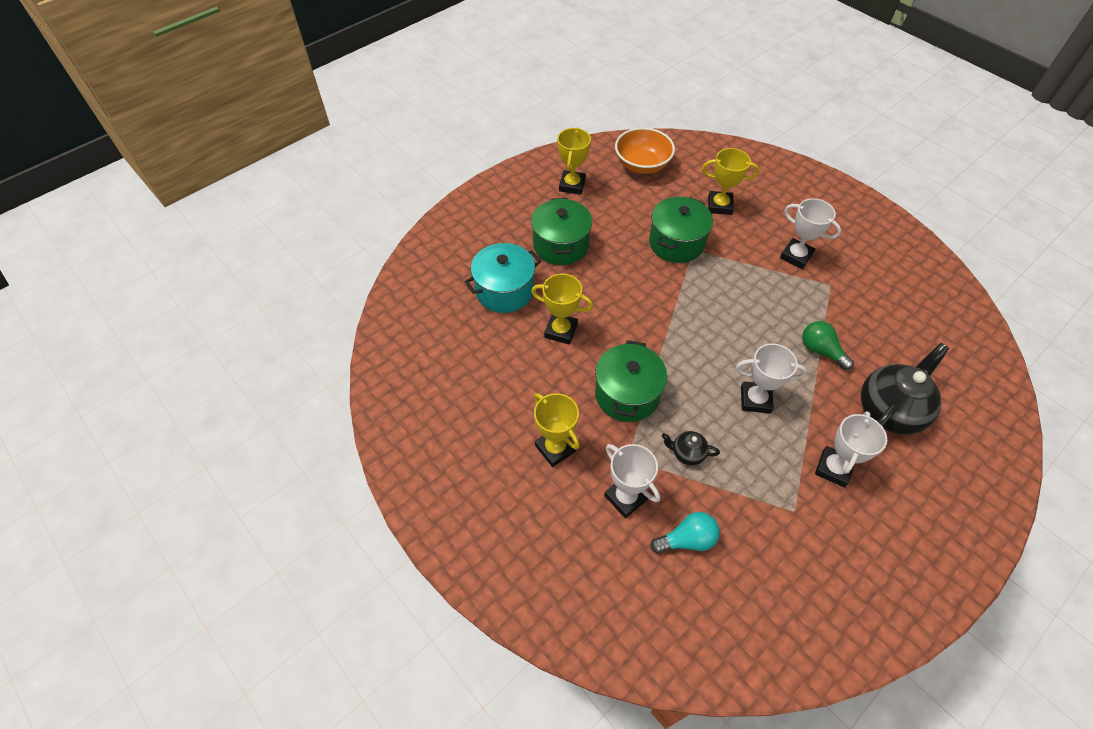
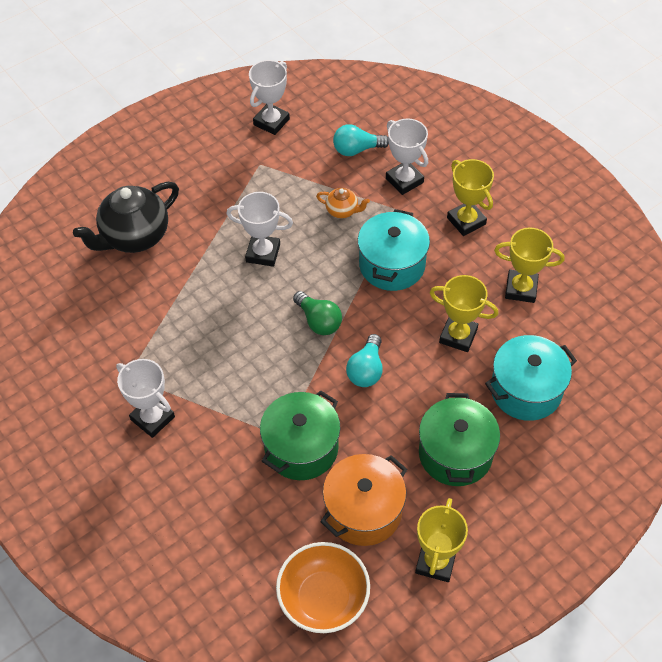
camera: 175 degrees left, 0 degrees up
green pot [595,340,667,422] -> turquoise pot [358,209,430,291]
black teapot [662,431,720,465] -> orange teapot [316,188,370,218]
yellow trophy [702,148,759,215] -> yellow trophy moved to [494,228,565,303]
green light bulb [802,321,854,370] -> green light bulb moved to [293,291,342,335]
white trophy [815,411,887,488] -> white trophy moved to [249,60,290,135]
none -> orange pot [320,454,407,546]
none -> turquoise light bulb [346,334,383,387]

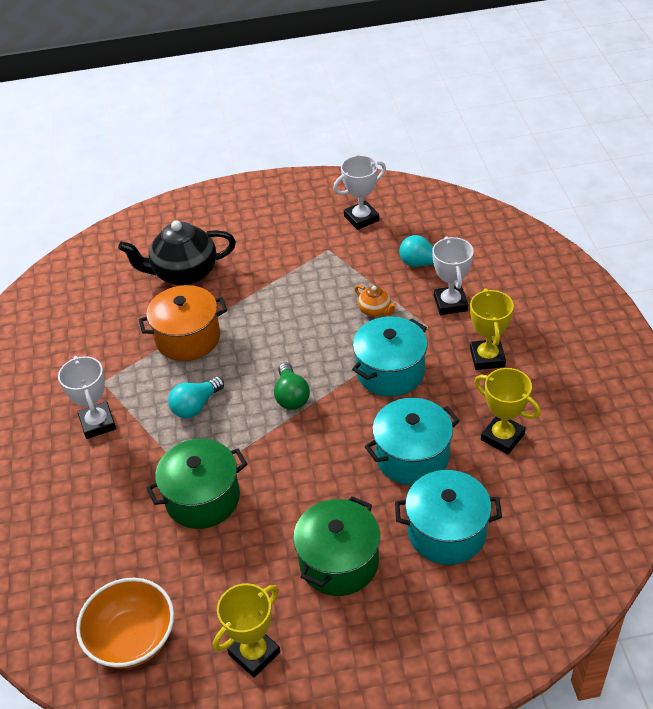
camera: 30 degrees right, 10 degrees down
white trophy [227,192,293,267] -> none
orange pot [320,454,407,546] -> orange pot moved to [138,285,227,361]
turquoise light bulb [346,334,383,387] -> turquoise light bulb moved to [168,377,224,418]
yellow trophy [430,275,499,352] -> turquoise pot [365,398,460,485]

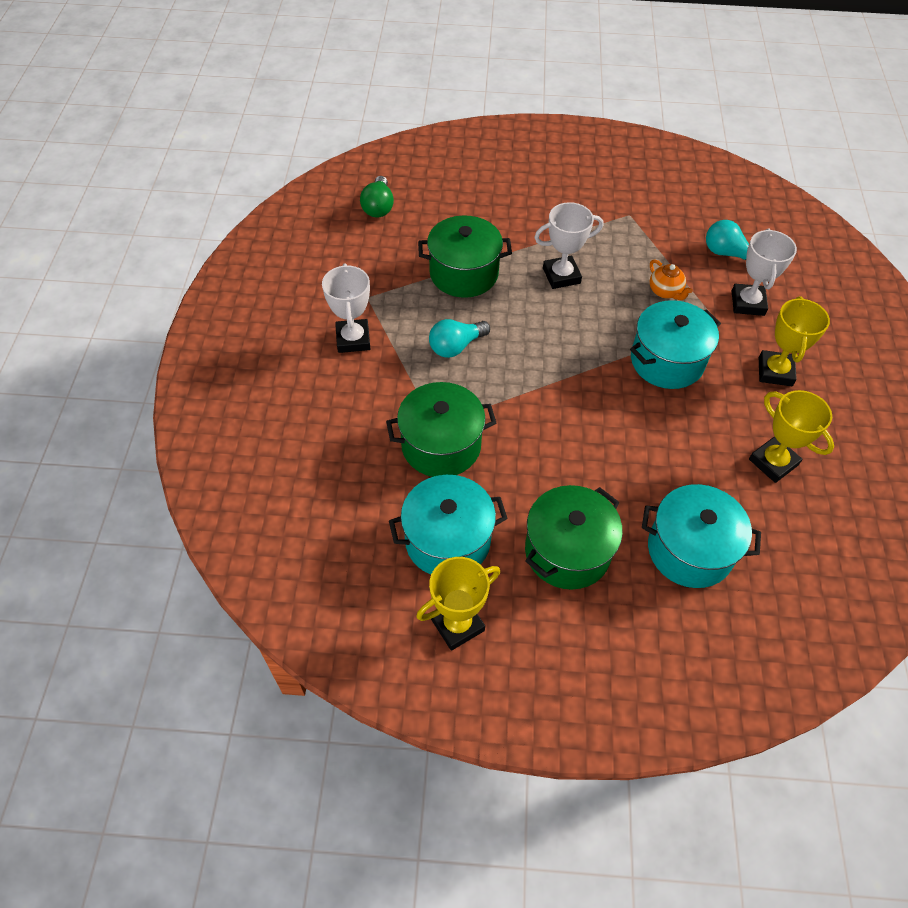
camera: 10 degrees right, 10 degrees up
orange bowl [76,578,174,669] -> none
black teapot [118,220,236,286] -> none
orange pot [138,285,227,361] -> green pot [418,215,512,298]
green light bulb [274,362,310,410] -> green light bulb moved to [360,176,394,218]
white trophy [333,155,386,230] -> white trophy moved to [534,202,603,289]
turquoise pot [365,398,460,485] -> turquoise pot moved to [389,475,508,574]

